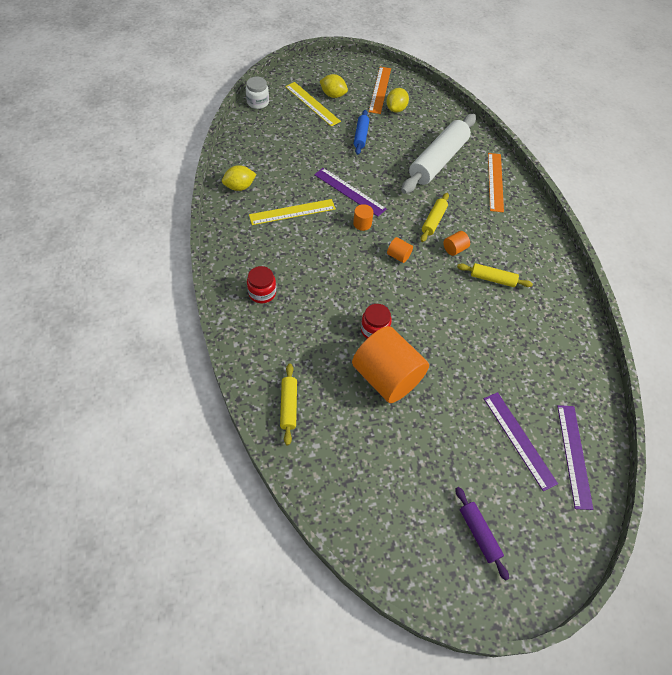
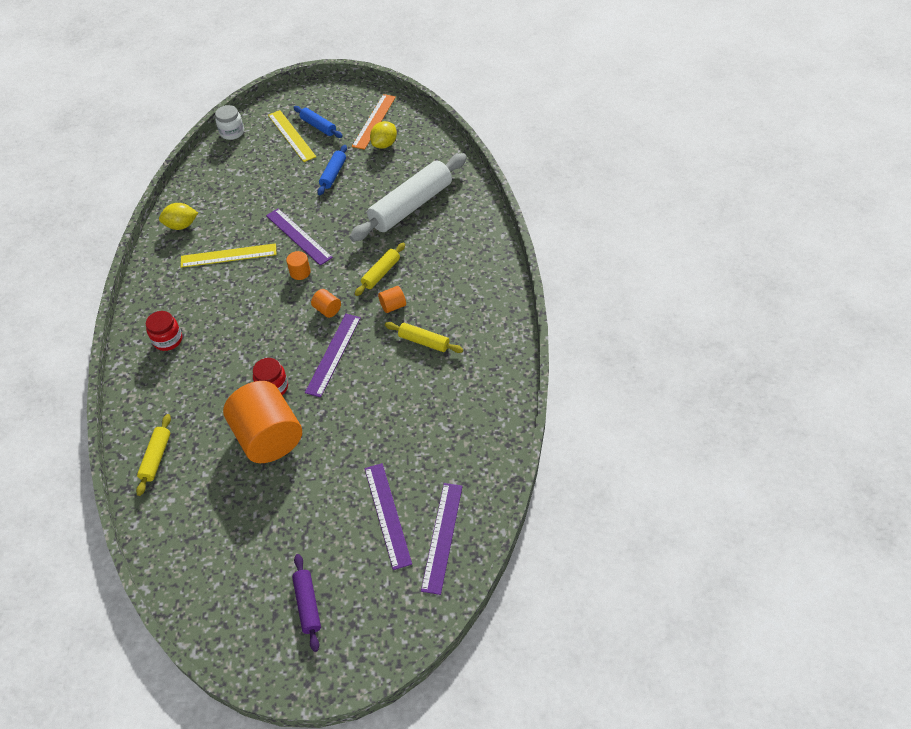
camera: 15 degrees right, 5 degrees down
yellow lemon [320,74,348,98] -> blue rolling pin [293,106,343,138]
orange ruler [488,153,504,213] -> none
none -> purple ruler [305,314,361,397]

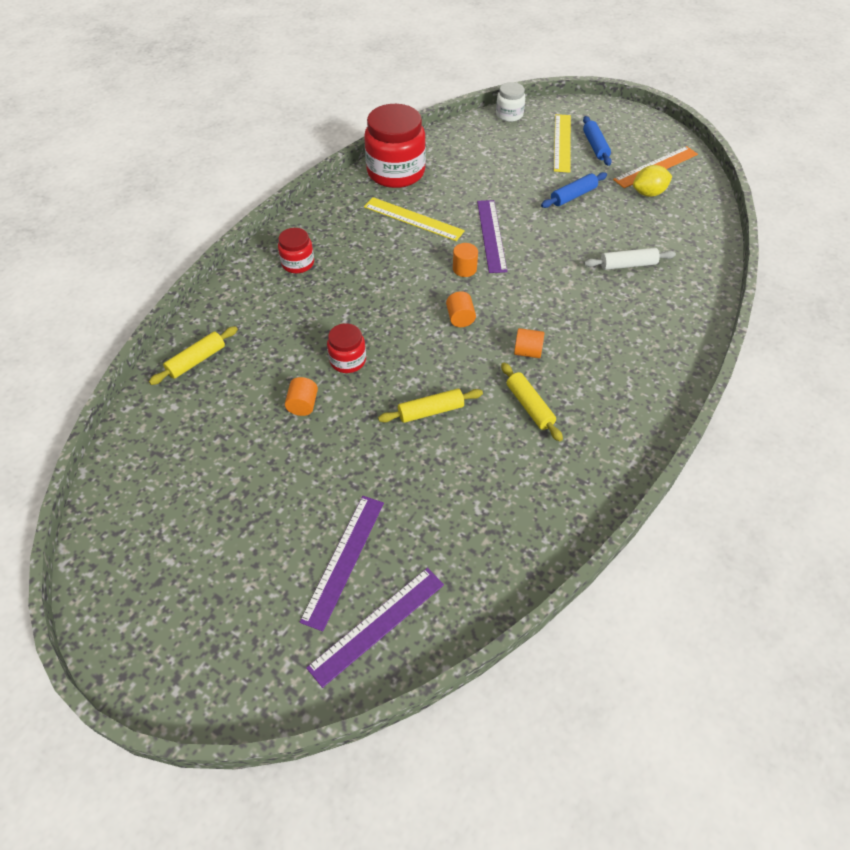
camera: 35 degrees right, 0 degrees up
yellow lemon [159,203,198,230] -> red jar [364,104,426,188]
orange cylinder [223,381,302,463] -> orange cylinder [285,377,318,416], size x0.41
purple rolling pin [292,554,321,652] -> none
purple ruler [305,314,361,397] -> none
white rolling pin [349,153,467,242] -> white rolling pin [584,248,676,270], size x0.48
yellow rolling pin [355,243,405,296] -> yellow rolling pin moved to [378,389,483,423]

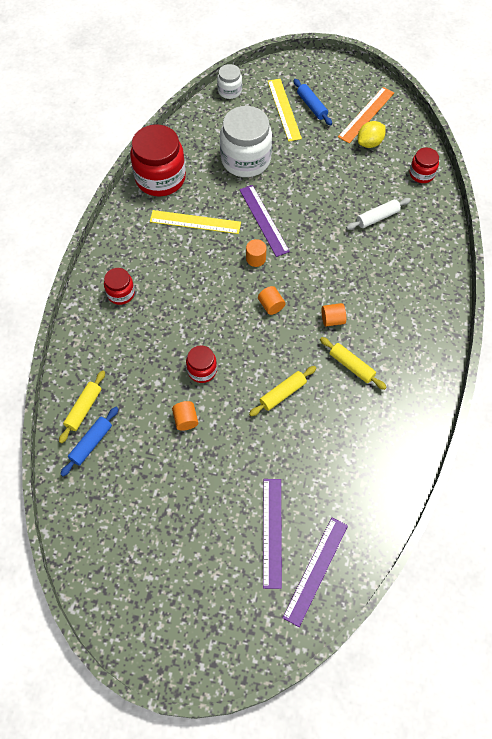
camera: 20 degrees left, 10 degrees up
blue rolling pin [541,172,607,208] -> blue rolling pin moved to [60,407,119,476]
none -> white jar [220,106,272,177]
none -> red jar [410,147,439,183]

